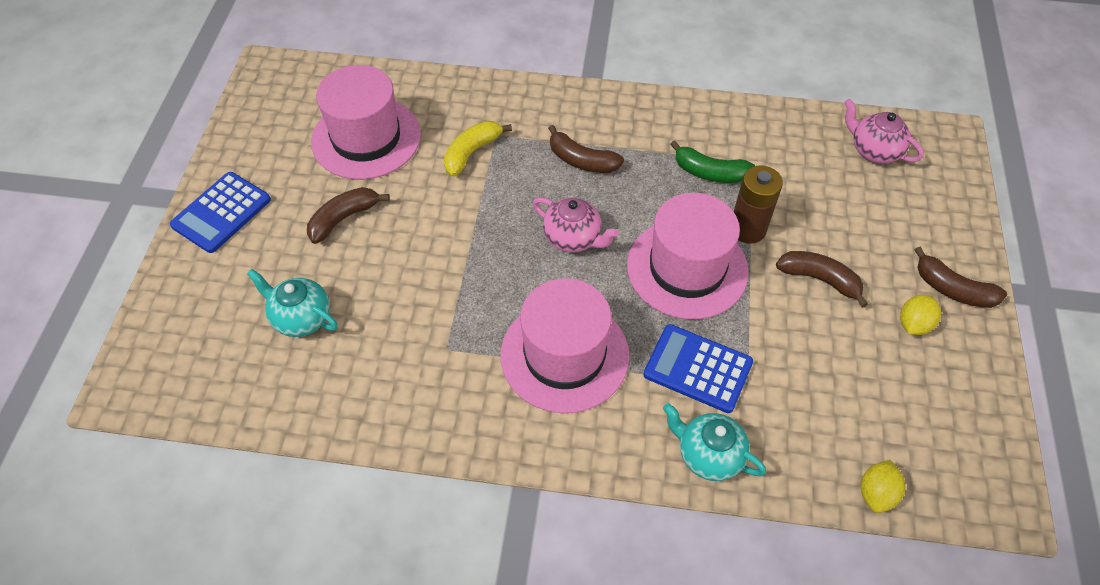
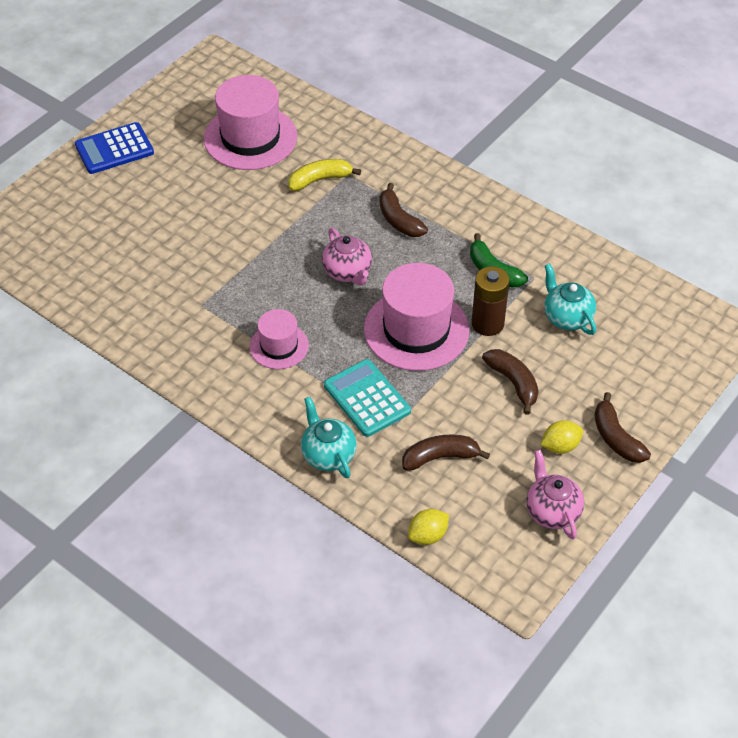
camera: 30 degrees right, 5 degrees down
turquoise teapot [247,269,338,337] -> turquoise teapot moved to [544,263,596,335]
brown banana [307,187,390,244] -> brown banana moved to [402,435,490,471]
pink hat [501,278,629,413] -> pink hat [250,309,309,369], size x0.56
blue calculator [643,324,753,413] -> turquoise calculator [324,359,411,437]
pink teapot [844,99,924,164] -> pink teapot moved to [526,450,584,539]

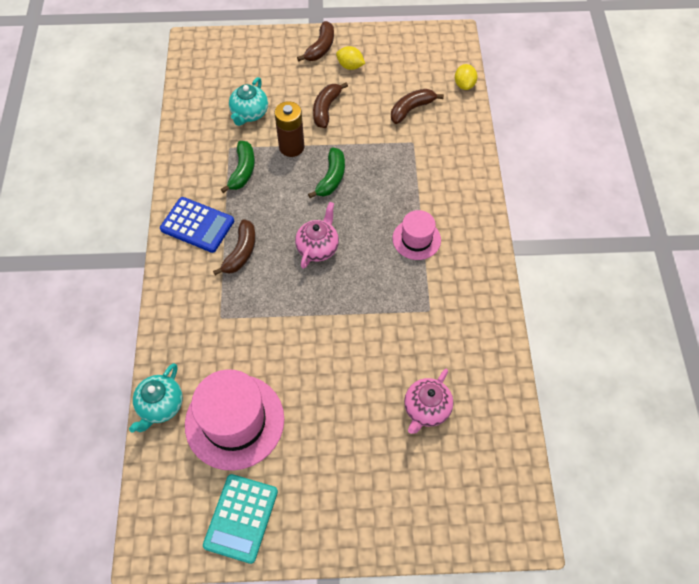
camera: 130 degrees left, 10 degrees up
blue calculator [75,122,154,174] -> blue calculator moved to [160,197,234,253]
yellow banana [288,159,361,191] -> none
turquoise teapot [301,397,357,478] -> turquoise teapot moved to [129,363,183,432]
turquoise calculator [324,359,411,437] -> turquoise calculator moved to [203,474,278,564]
pink hat [364,263,469,371] -> green banana [308,147,345,198]
brown banana [402,435,490,471] -> brown banana turned 105 degrees clockwise [391,89,444,124]
yellow lemon [408,509,449,545] -> yellow lemon turned 75 degrees clockwise [455,64,478,90]
pink teapot [526,450,584,539] -> pink teapot moved to [404,369,453,434]

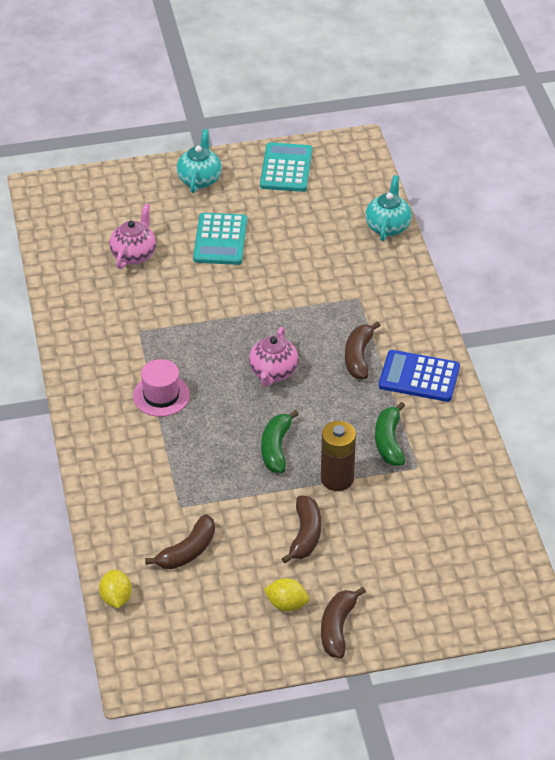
camera: 170 degrees right, 15 degrees down
pink hat [185,369,284,471] -> none
turquoise teapot [229,77,268,126] -> turquoise teapot moved to [177,129,222,193]
none -> turquoise calculator [193,213,247,265]

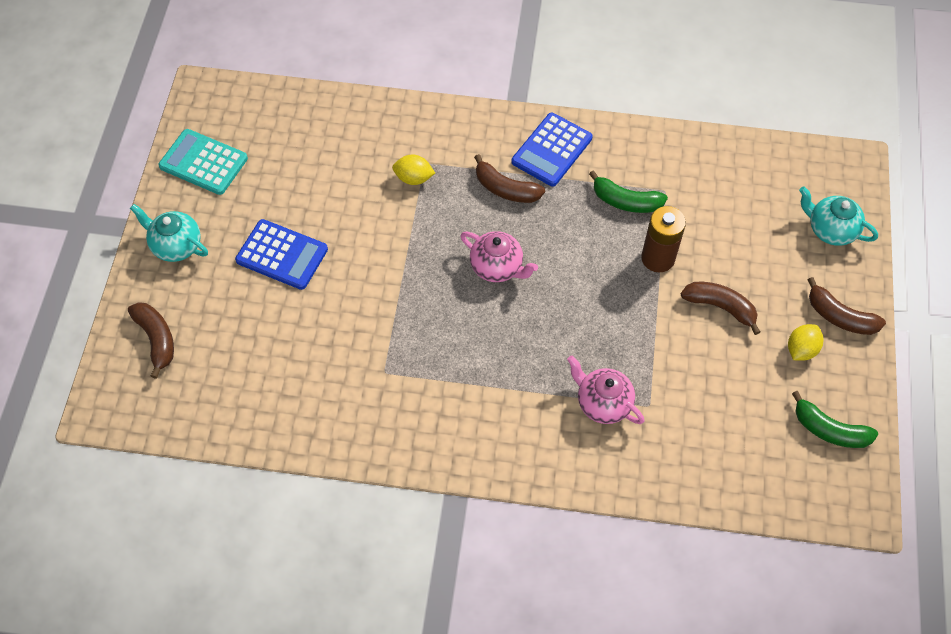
camera: 70 degrees left, 15 degrees up
yellow lemon [99,570,132,608] -> yellow lemon moved to [392,154,435,185]
pink teapot [109,203,156,269] -> pink teapot moved to [567,356,644,424]
pink hat [133,359,190,417] -> none
brown banana [145,514,215,569] -> brown banana moved to [128,302,174,379]
turquoise calculator [193,213,247,265] -> blue calculator [235,219,328,290]
green banana [261,410,299,473] -> green banana moved to [792,391,878,448]
turquoise teapot [365,175,412,241] -> turquoise teapot moved to [799,186,878,246]

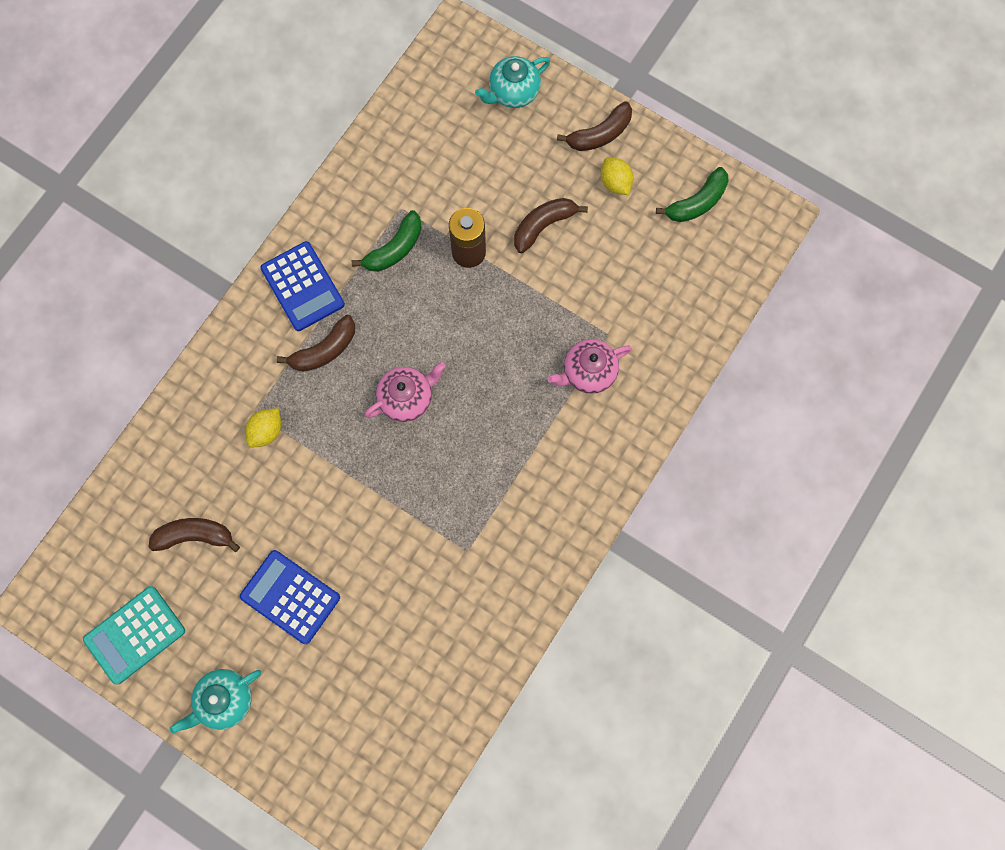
camera: 65 degrees left, 15 degrees up
brown banana [128,302,174,379] -> brown banana moved to [149,518,240,552]
blue calculator [235,219,328,290] -> blue calculator turned 105 degrees counterclockwise [240,550,340,644]

